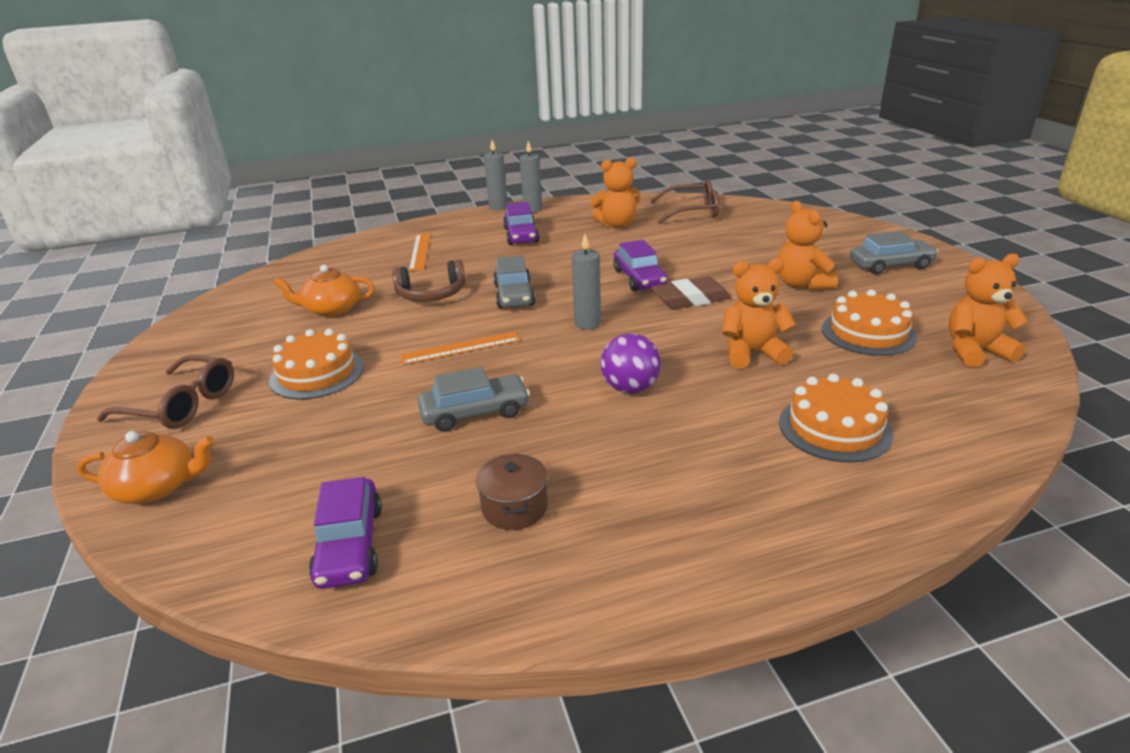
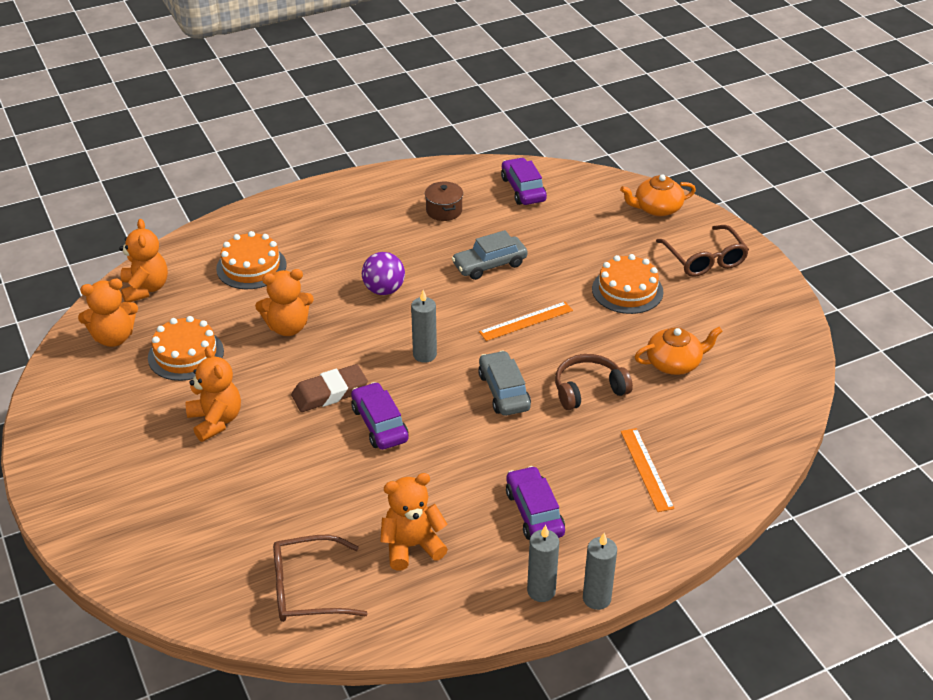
camera: 170 degrees right, 10 degrees up
brown glasses [97,355,234,429] -> brown glasses turned 120 degrees counterclockwise [656,225,749,277]
grey car [850,231,938,275] -> none
none -> orange teddy bear [119,219,168,302]

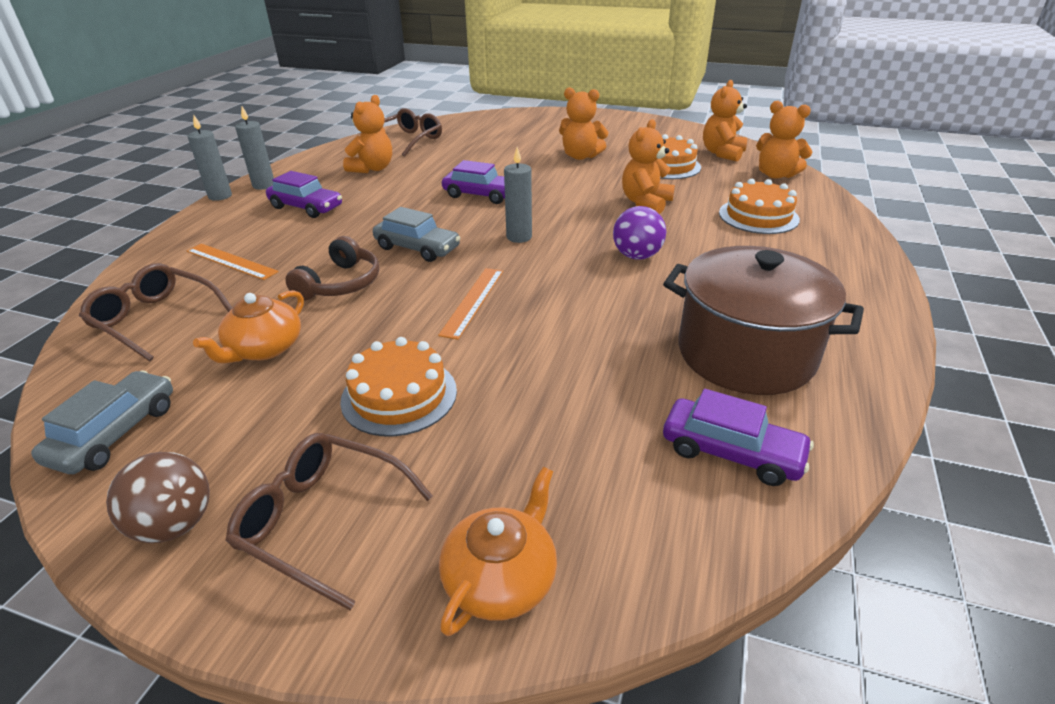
camera: 135 degrees right, 5 degrees down
brown eraser [291,364,368,412] -> none
brown pot [425,182,463,221] -> brown pot [663,246,864,395], size x2.30
grey car [452,230,528,280] -> grey car moved to [31,370,173,474]
none -> brown glasses [79,263,232,361]
none -> brown ball [106,452,210,543]

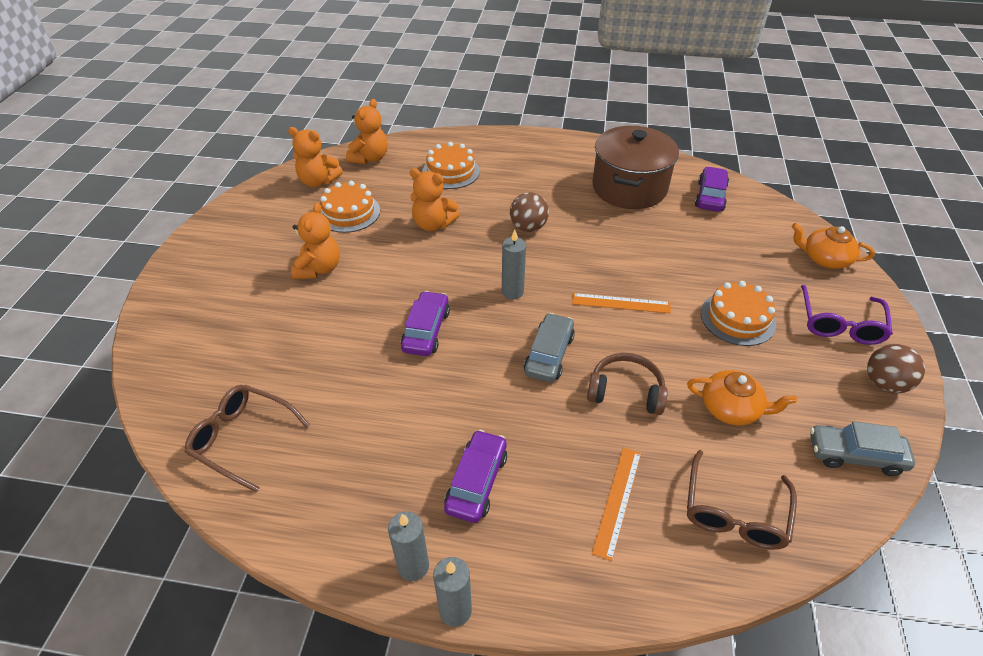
camera: 100 degrees left, 10 degrees up
brown glasses [225,433,433,610] -> purple glasses [801,285,893,345]
orange teddy bear [343,95,392,173] -> none
purple ball [613,206,666,259] -> brown ball [510,192,549,232]

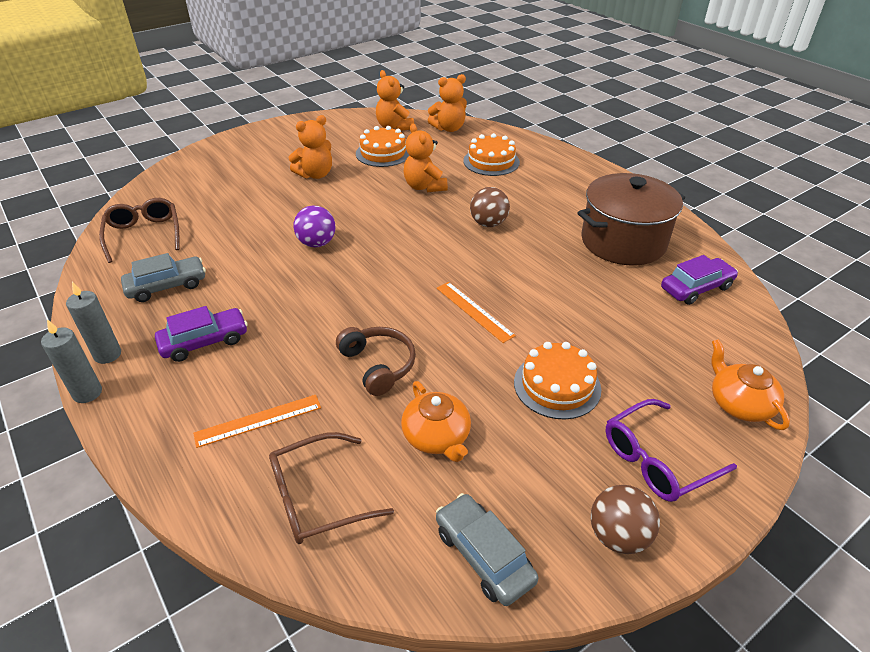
camera: 45 degrees right, 5 degrees down
purple car [401,291,450,356] -> purple ball [293,206,335,247]
grey candle [502,230,526,299] -> none
grey car [524,313,575,382] -> grey car moved to [121,253,206,302]

